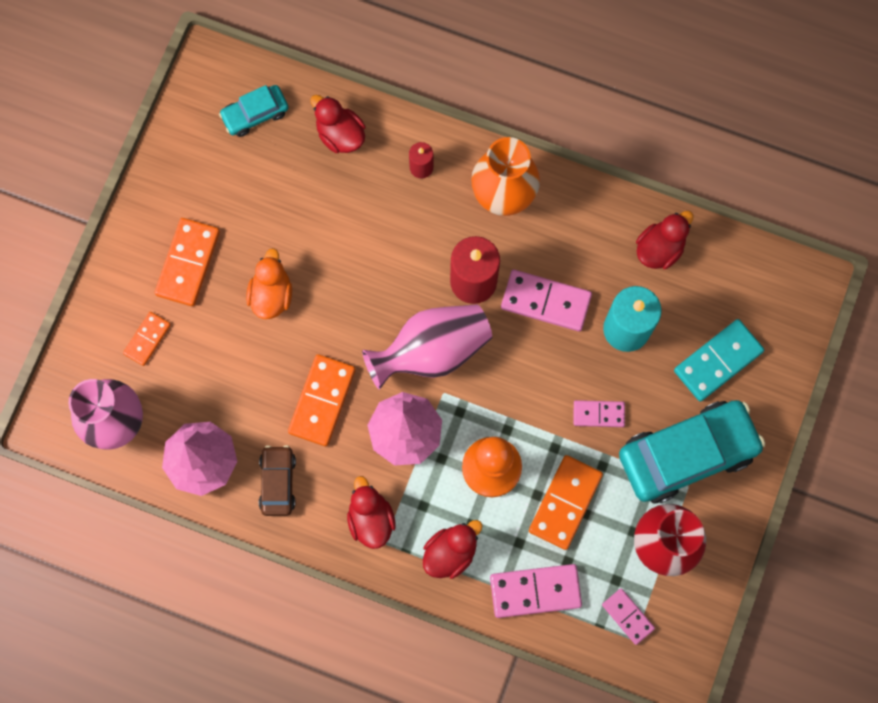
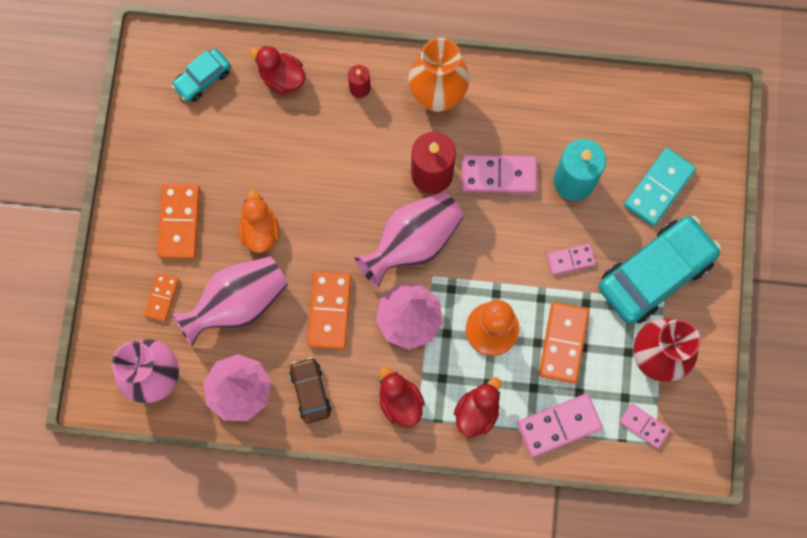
camera: 15 degrees left, 0 degrees up
red duck [636,211,694,269] -> none
none -> pink vase [172,257,288,346]

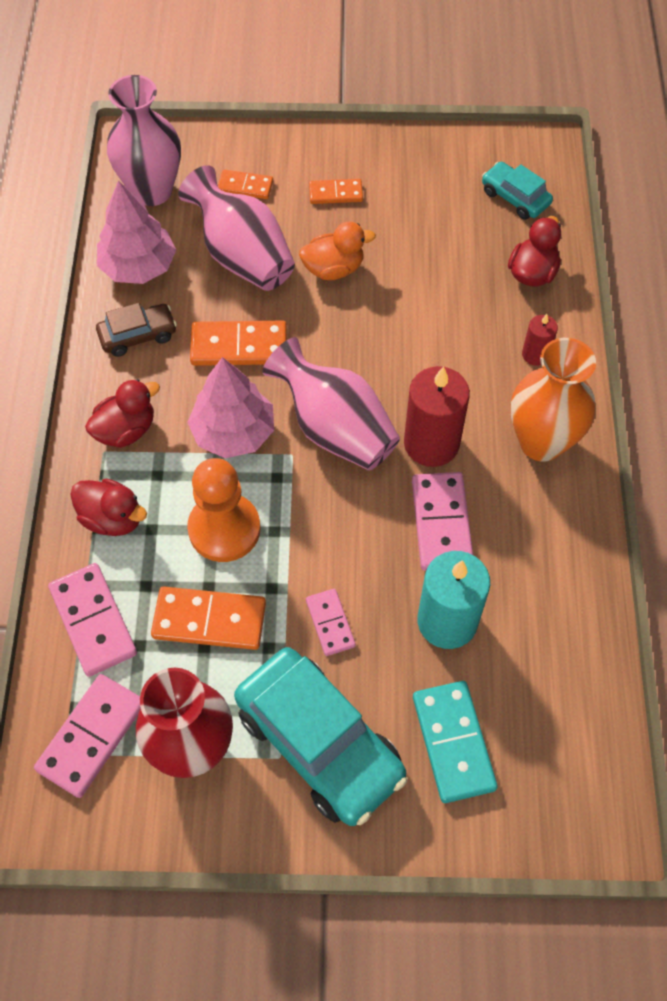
camera: 85 degrees right, 15 degrees down
orange domino [157,184,200,259] -> orange domino [309,179,363,204], size x0.60
pink domino [619,403,670,448] -> pink domino [34,674,141,798], size x1.67
turquoise domino [624,148,696,226] -> turquoise domino turned 45 degrees clockwise [413,681,498,803]

